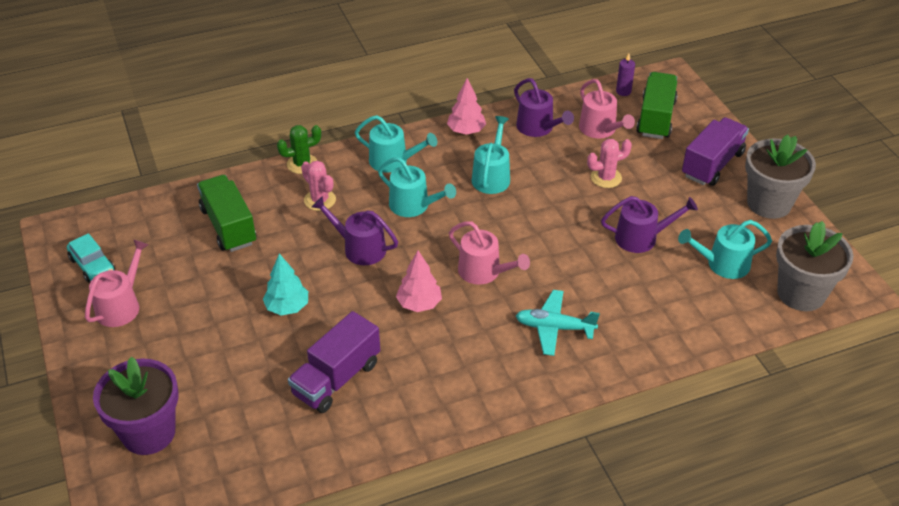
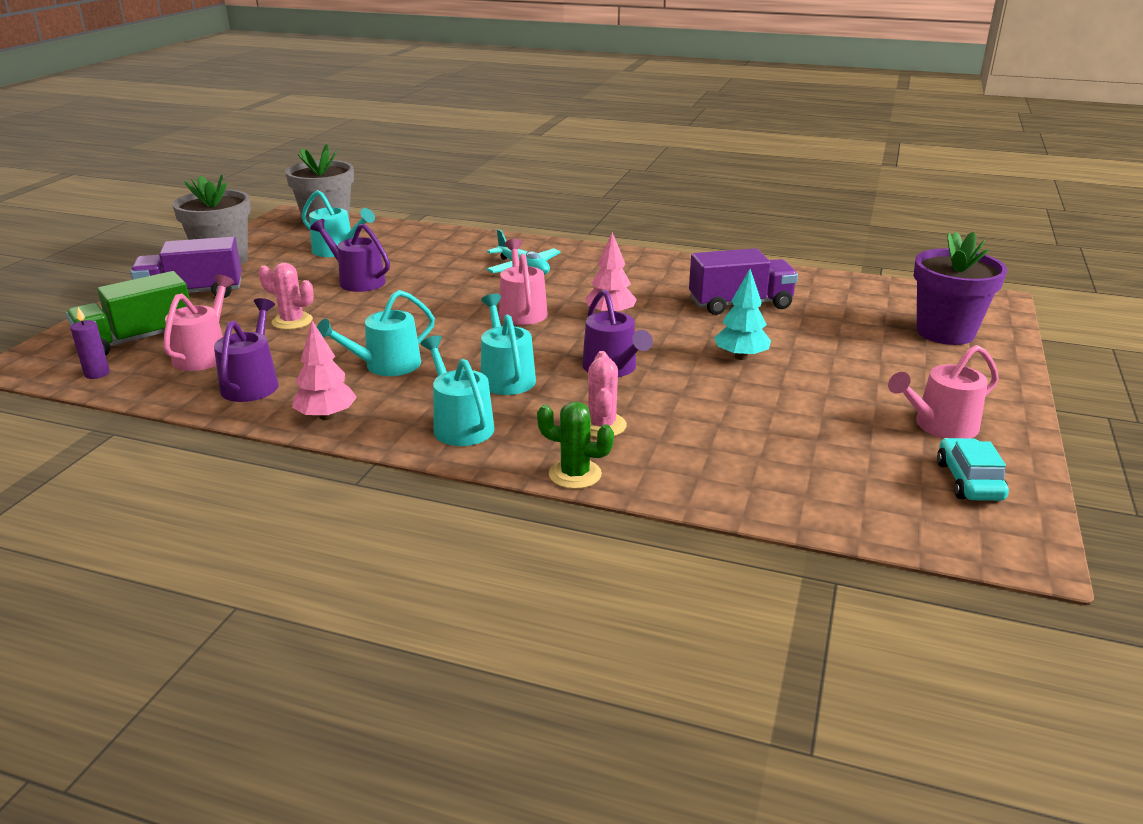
camera: 140 degrees left, 15 degrees down
green truck [197,175,256,252] -> none

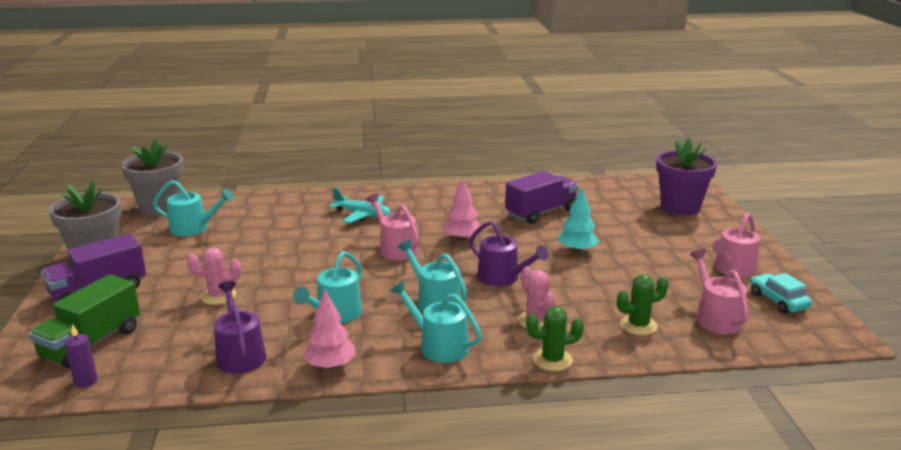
camera: 25 degrees left, 5 degrees down
pink watering can [163,275,234,371] -> pink watering can moved to [690,249,749,334]
purple watering can [310,219,390,292] -> none
none -> green cactus [617,274,669,335]

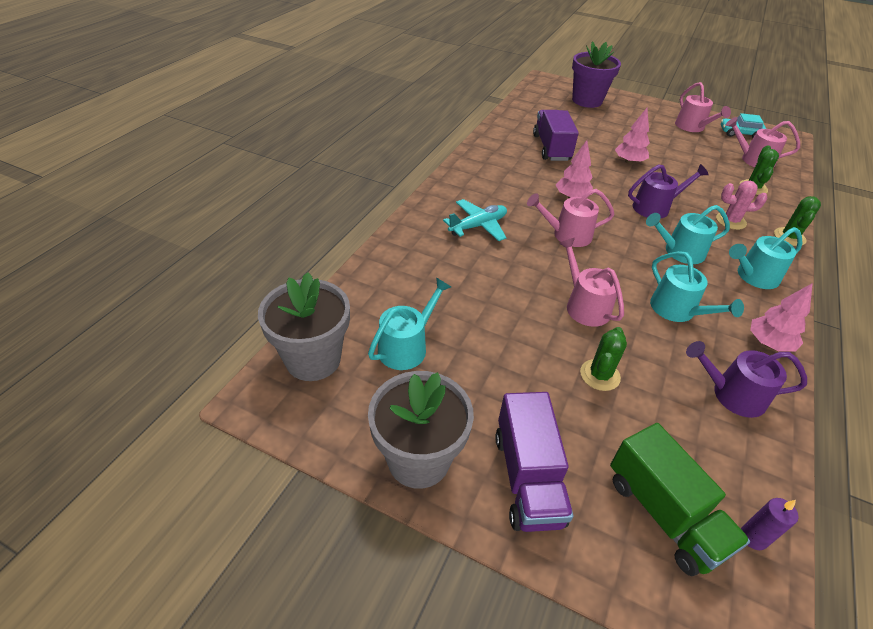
camera: 60 degrees left, 20 degrees up
pink cactus [187,247,241,305] -> green cactus [580,327,627,391]
turquoise tree [558,188,599,253] -> pink tree [615,108,650,164]
none -> pink watering can [559,238,624,327]

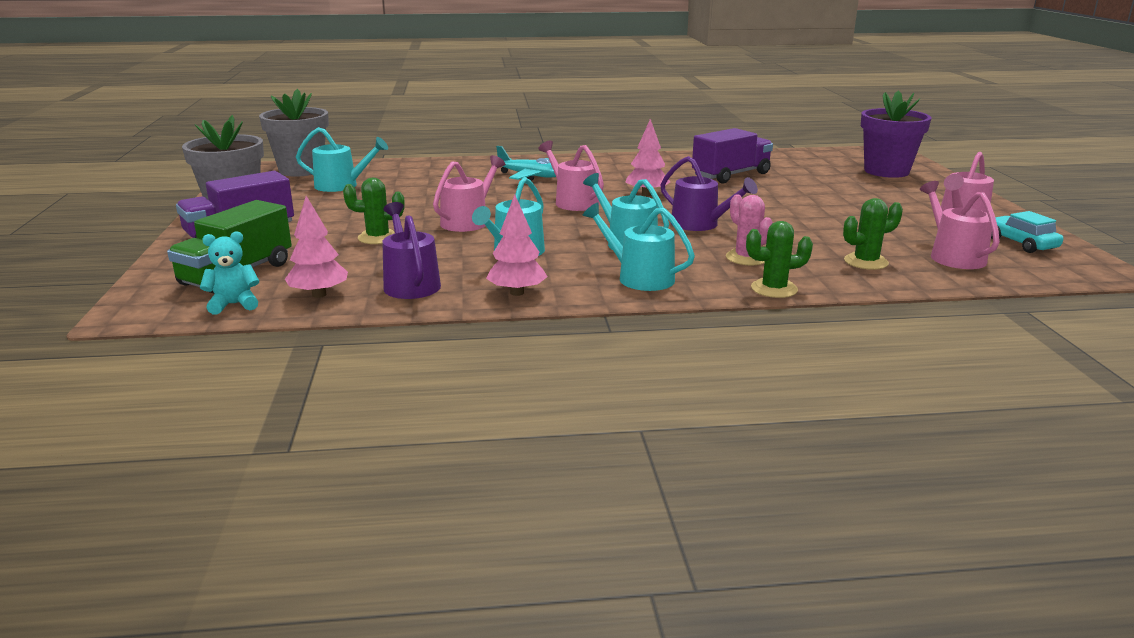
camera: 60 degrees right, 20 degrees down
pink tree [615,108,650,164] -> pink tree moved to [285,196,348,298]
purple candle [741,498,798,550] -> turquoise teddy bear [200,231,259,315]

